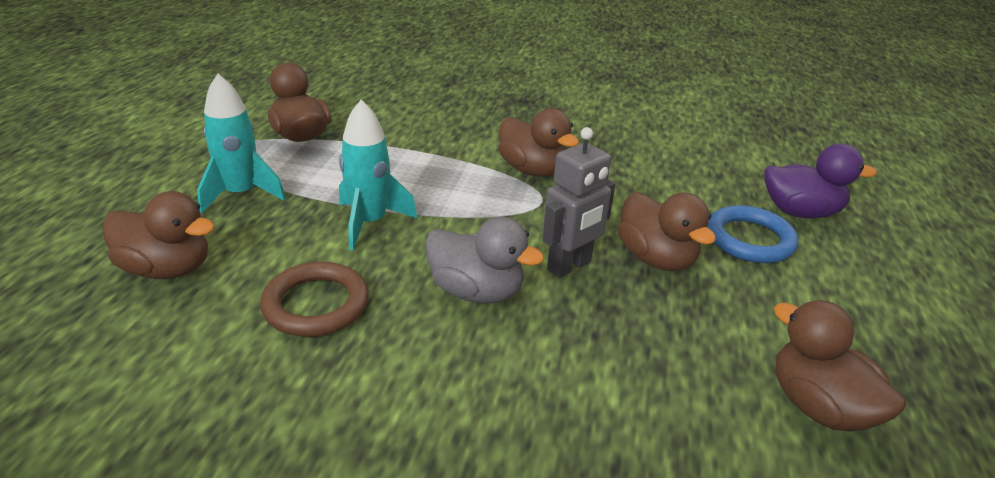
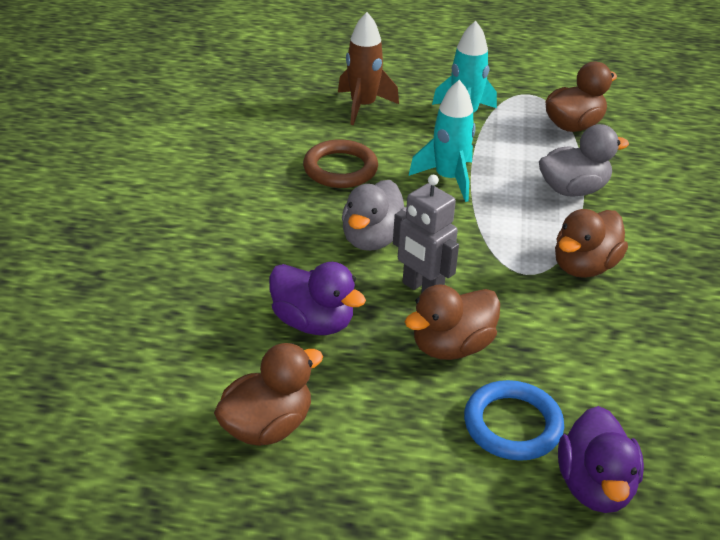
camera: 85 degrees right, 5 degrees up
brown duck [102,191,215,279] -> brown rocket [338,12,399,125]
none -> purple duck [269,262,366,335]
none -> grey duck [539,124,629,197]

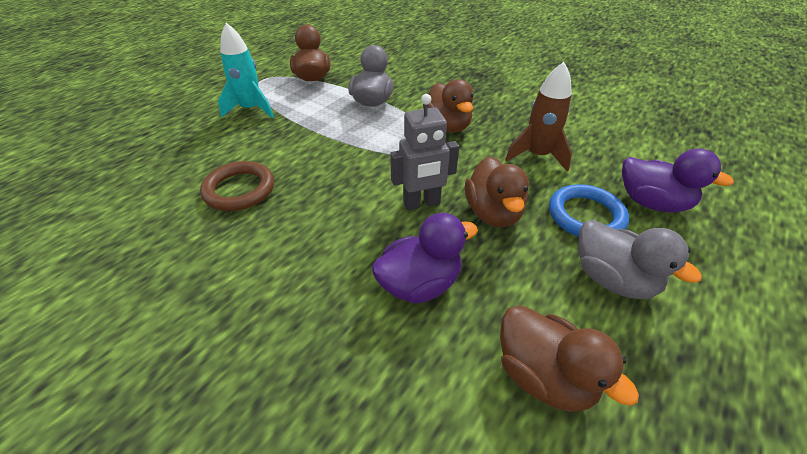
camera: 60 degrees left, 5 degrees up
brown duck [214,343,323,446] -> brown duck turned 150 degrees clockwise [500,305,639,412]
brown rocket [338,12,399,125] -> brown rocket moved to [505,62,572,172]
grey duck [342,180,406,251] -> grey duck moved to [578,220,702,299]
turquoise rocket [408,80,476,202] -> none

